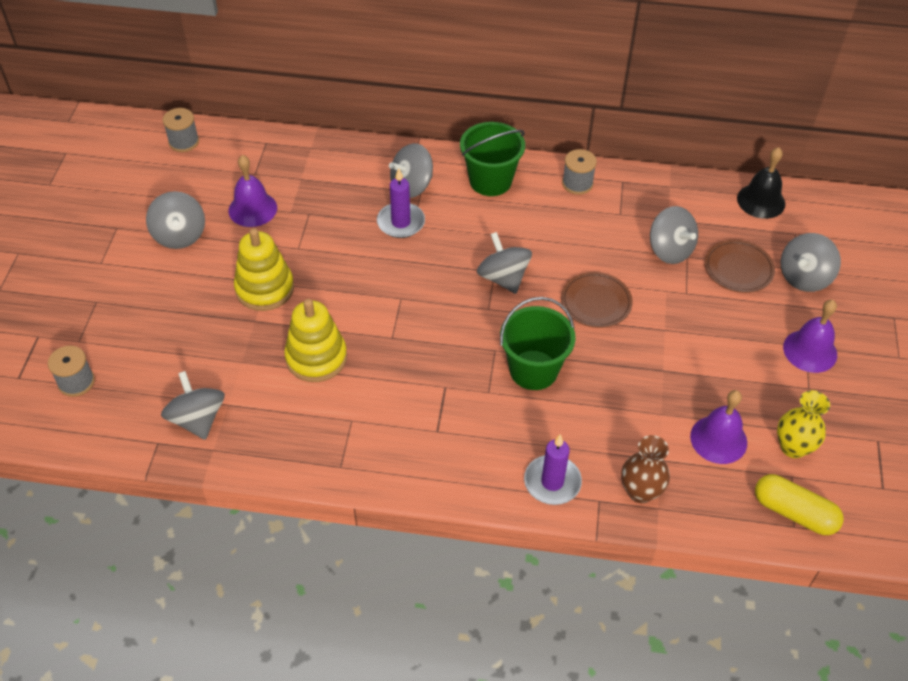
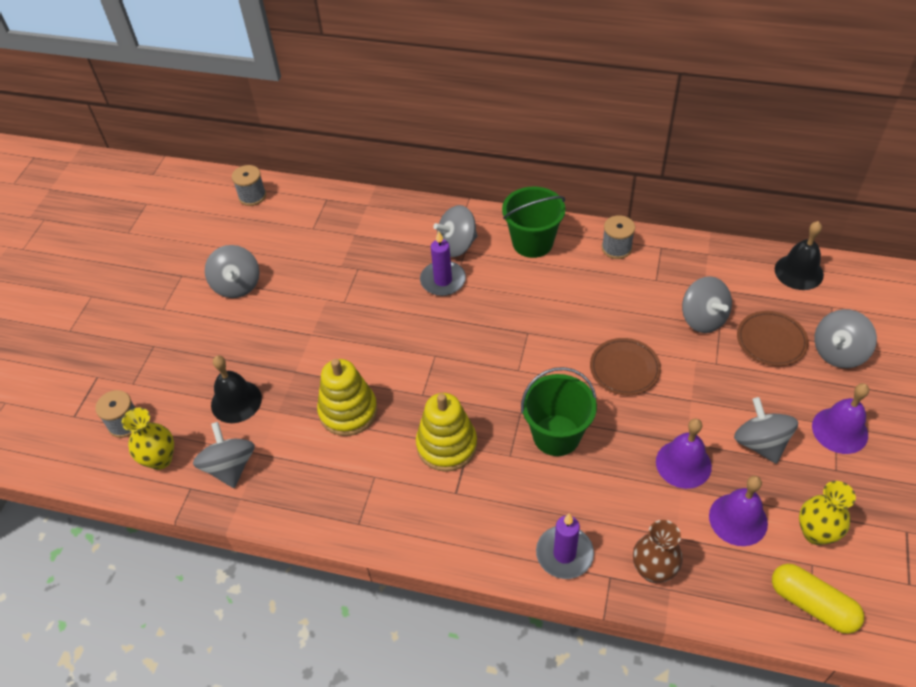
camera: 10 degrees right, 0 degrees up
purple bell [229,155,277,227] -> purple bell moved to [656,418,712,489]
yellow stacking toy [234,228,294,311] -> yellow stacking toy moved to [416,393,477,472]
grey spinning top [477,232,532,294] -> grey spinning top moved to [734,397,798,464]
none -> yellow vase [122,408,174,470]
none -> black bell [211,356,262,423]

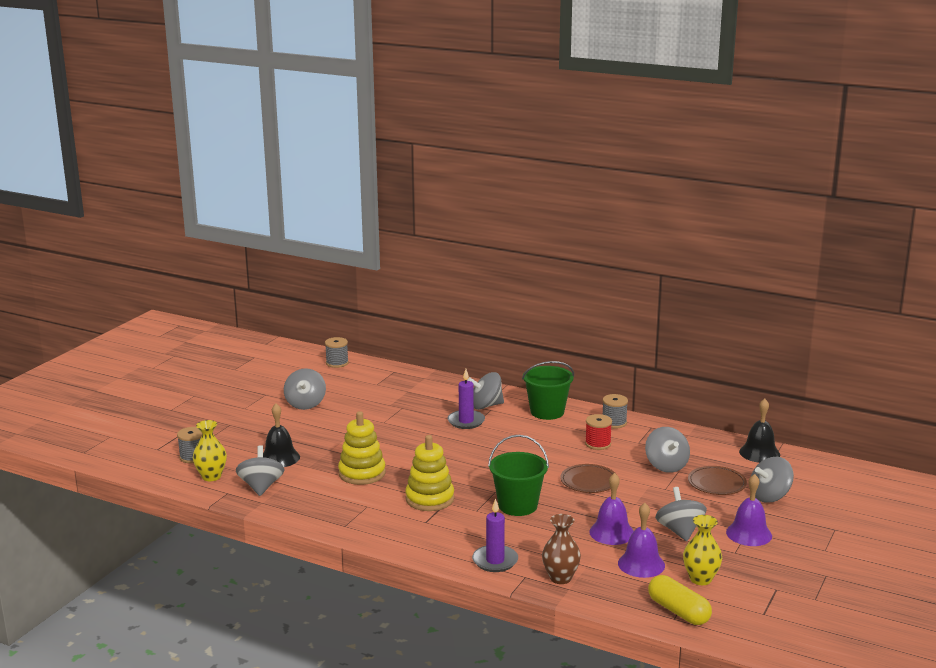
camera: 10 degrees right, 30 degrees down
none -> red spool [585,414,612,450]

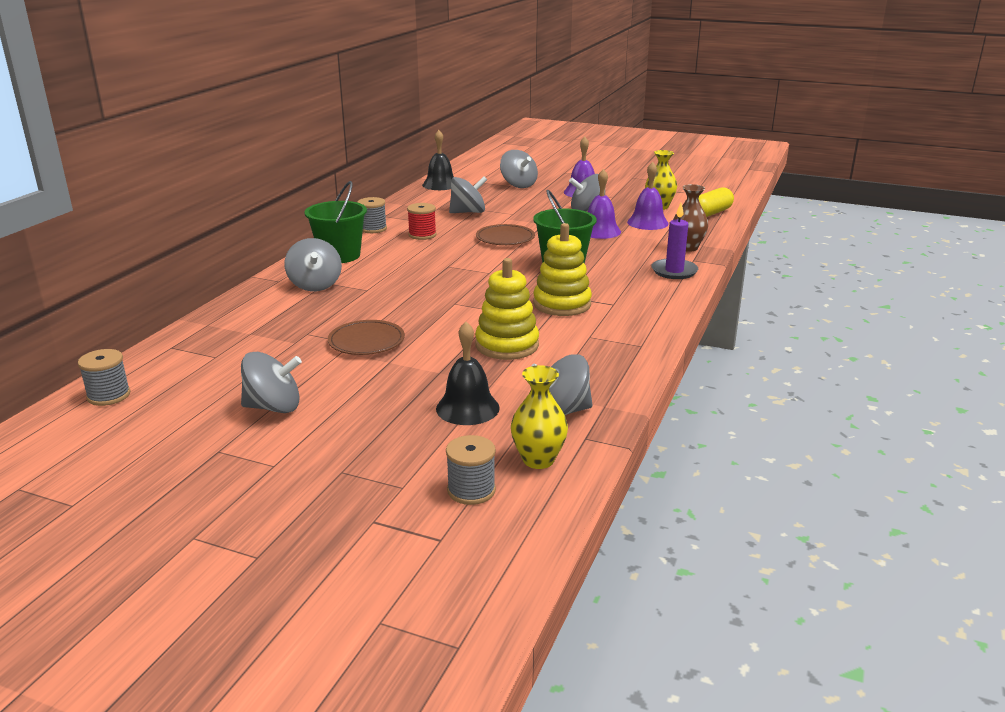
camera: 95 degrees left, 5 degrees up
purple candle [447,369,485,429] -> none
brown plate [688,466,747,495] -> brown plate moved to [328,320,405,355]

